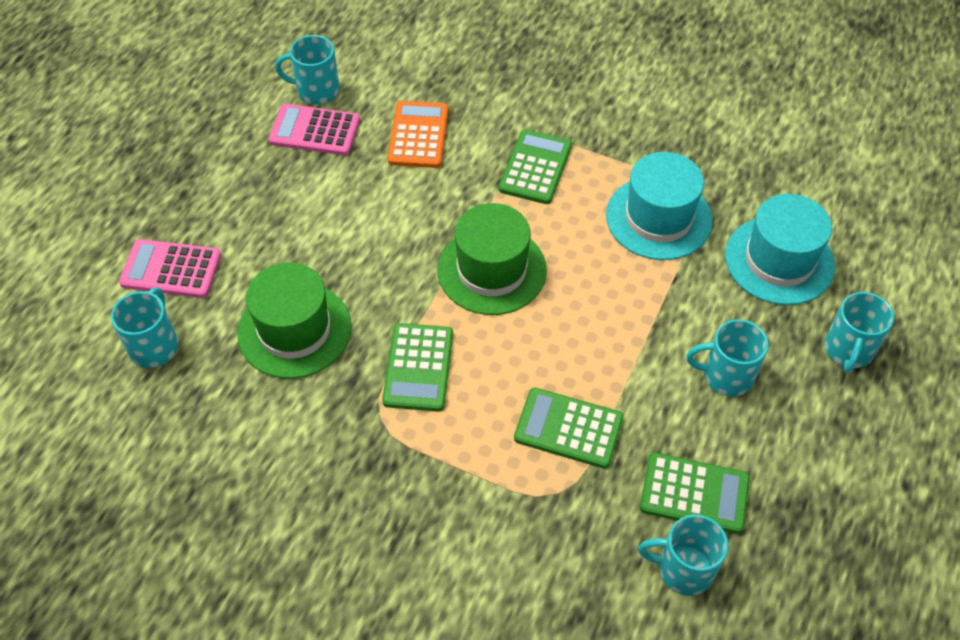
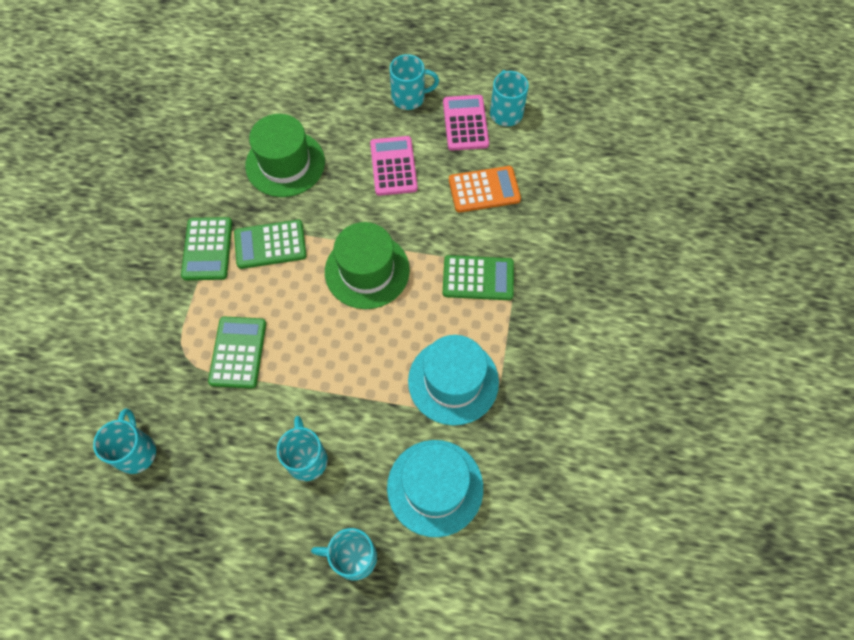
camera: 75 degrees right, 10 degrees up
turquoise mug [111,287,178,368] -> turquoise mug moved to [390,54,439,110]
pink calculator [119,239,221,298] -> pink calculator moved to [370,136,418,196]
green calculator [640,453,750,534] -> green calculator moved to [181,217,232,280]

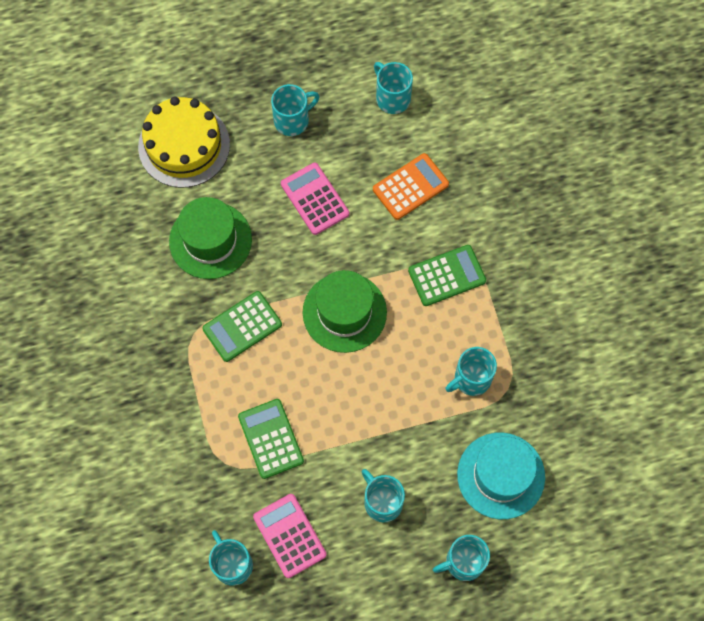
camera: 25 degrees left, 5 degrees up
green calculator [181,217,232,280] -> none
turquoise hat [408,335,499,425] -> turquoise mug [445,347,497,396]
pink calculator [443,95,489,151] -> pink calculator moved to [253,494,327,578]
none -> yellow cake [138,97,230,188]

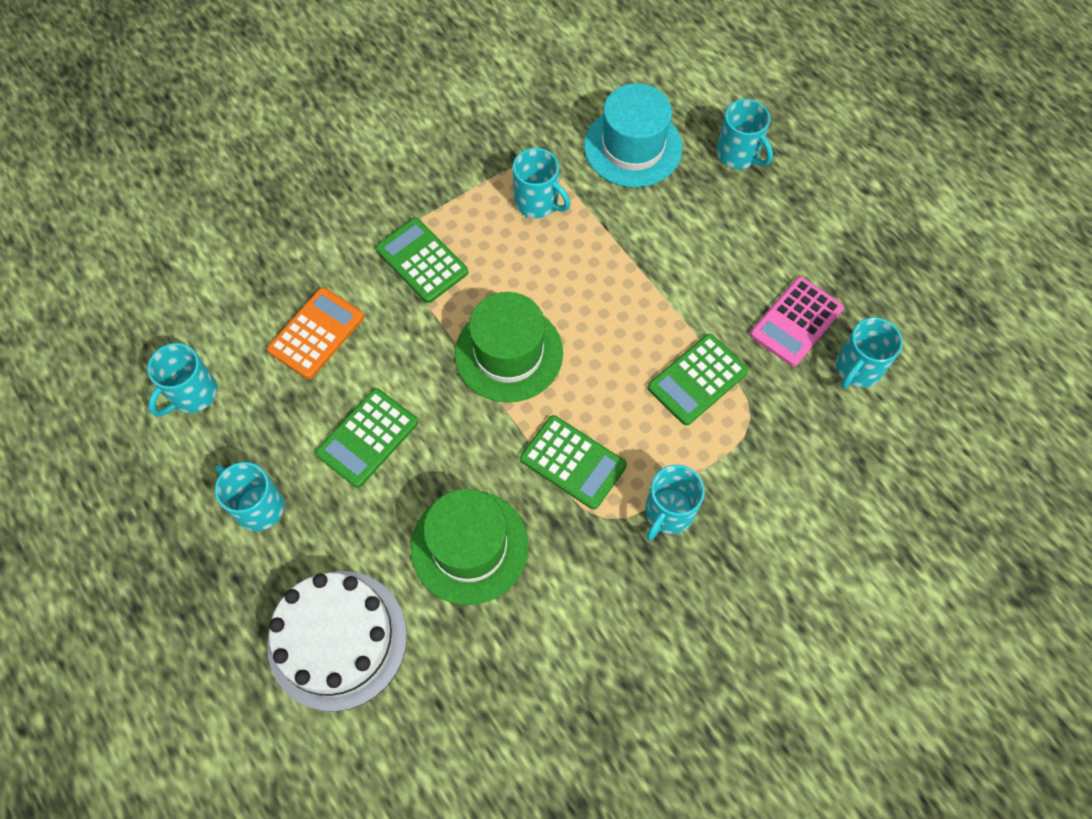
camera: 110 degrees left, 5 degrees down
yellow cake [138,97,230,188] -> white cake [267,571,407,712]
pink calculator [281,162,349,235] -> green calculator [315,388,418,488]
turquoise mug [362,469,405,522] -> turquoise mug moved to [645,465,705,541]
orange calculator [373,153,449,220] -> orange calculator turned 90 degrees clockwise [267,287,364,379]

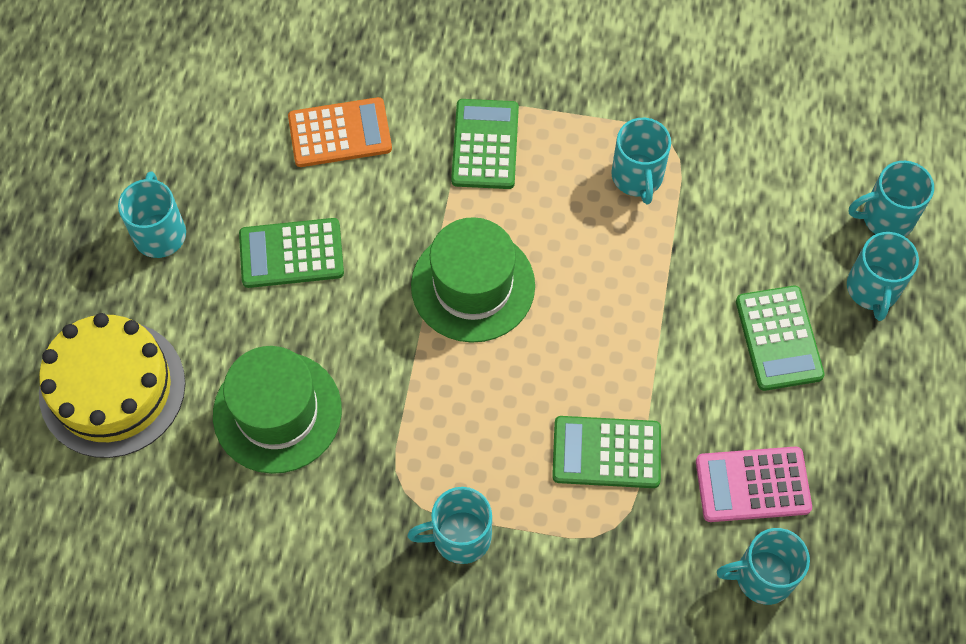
camera: 45 degrees right, 0 degrees up
turquoise mug [147,343,217,416] -> turquoise mug moved to [849,161,934,237]
white cake [267,571,407,712] -> yellow cake [39,313,185,458]
green calculator [520,415,627,510] -> green calculator moved to [736,286,825,391]
turquoise hat [584,83,682,187] -> none

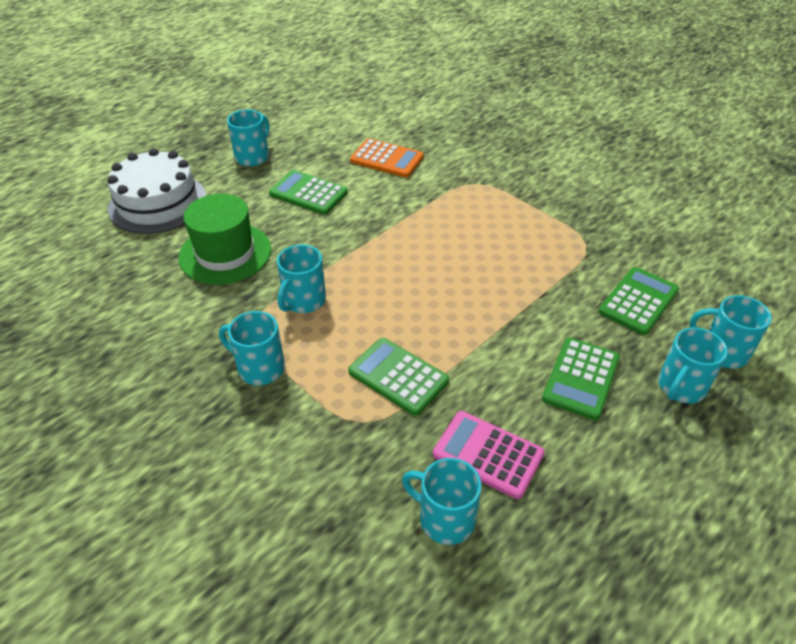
camera: 35 degrees right, 20 degrees down
yellow cake [39,313,185,458] -> white cake [107,148,207,234]
green hat [411,217,535,343] -> none
green calculator [451,99,519,189] -> green calculator moved to [599,267,679,335]
turquoise mug [611,118,671,204] -> turquoise mug moved to [277,244,326,313]

